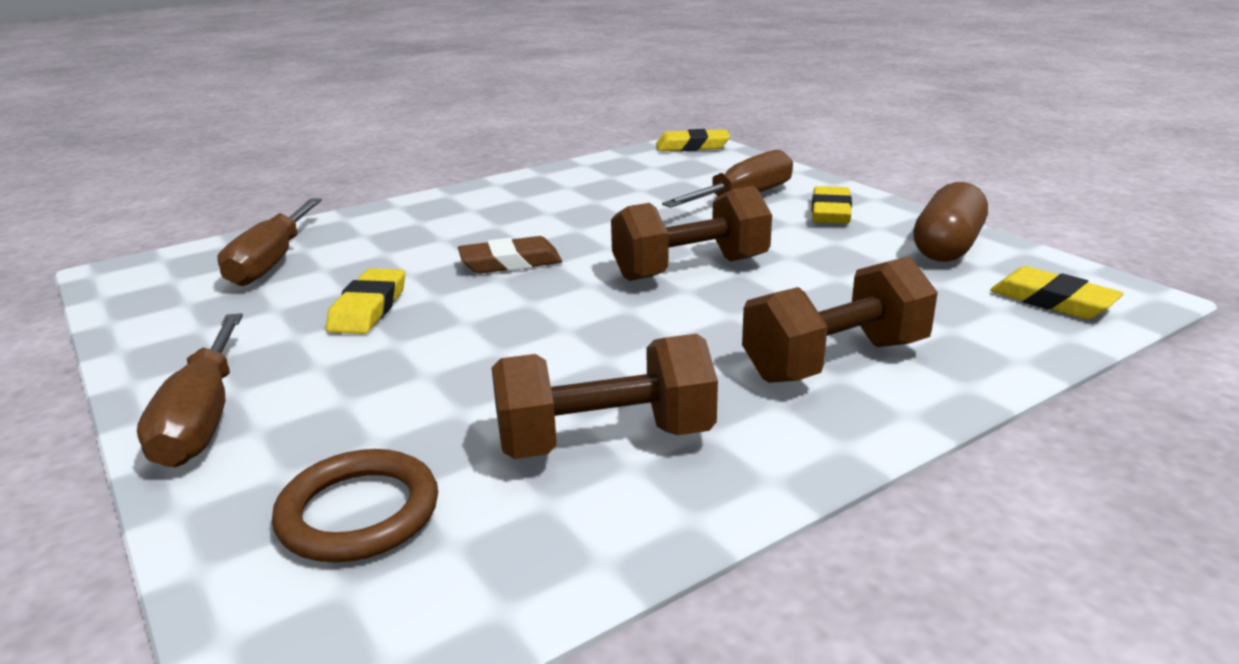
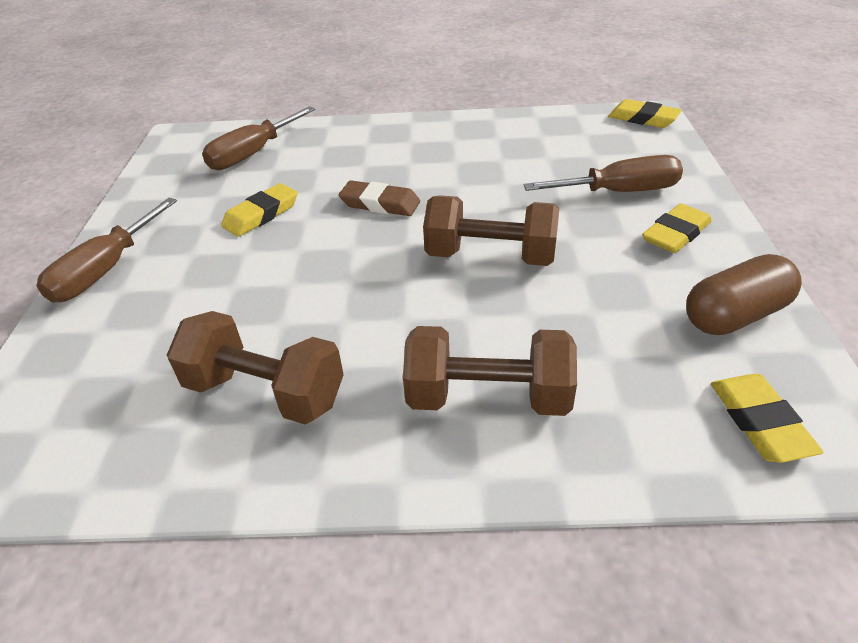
camera: 35 degrees right, 15 degrees up
brown ring [272,449,438,563] -> none

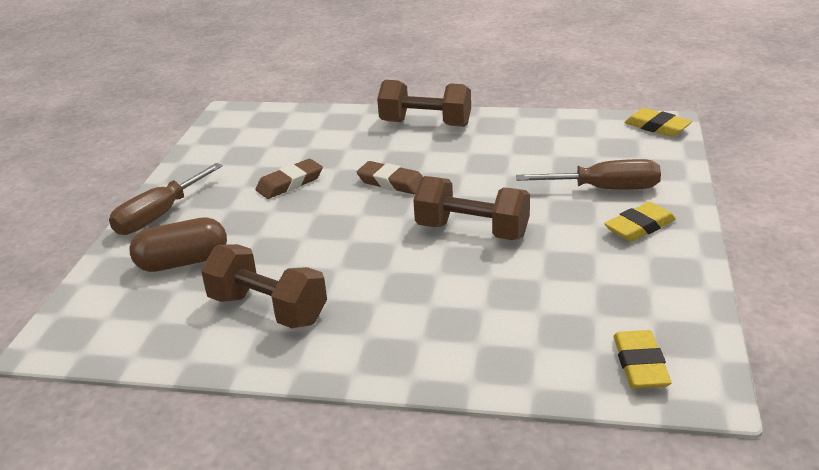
camera: 10 degrees right, 10 degrees down
brown screwdriver [202,106,316,170] -> none
yellow eraser [221,183,298,237] -> brown eraser [255,159,323,199]
brown dumbbell [403,326,577,416] -> brown dumbbell moved to [377,80,471,127]
brown capsule [686,254,802,335] -> brown capsule moved to [129,217,227,272]

